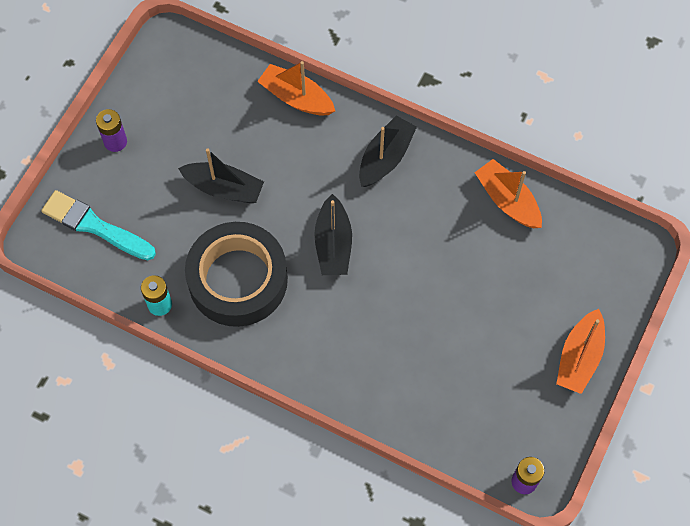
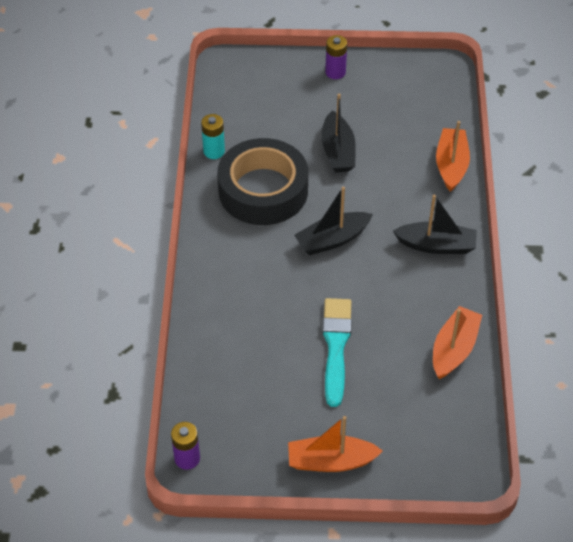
camera: 65 degrees right, 15 degrees down
turquoise brush [41,190,156,260] -> turquoise brush moved to [322,298,352,407]

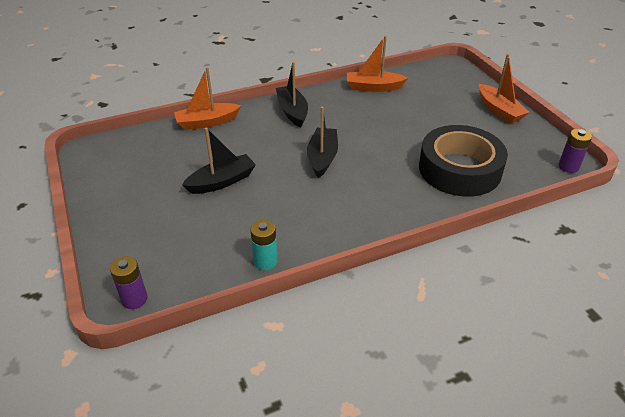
camera: 115 degrees left, 10 degrees down
black tape [217,138,308,225] -> black tape moved to [419,125,508,197]
black boat [294,186,373,255] -> black boat turned 120 degrees counterclockwise [307,107,338,178]
turquoise brush [322,298,352,407] -> none
purple battery [325,35,347,79] -> purple battery moved to [110,256,147,309]

